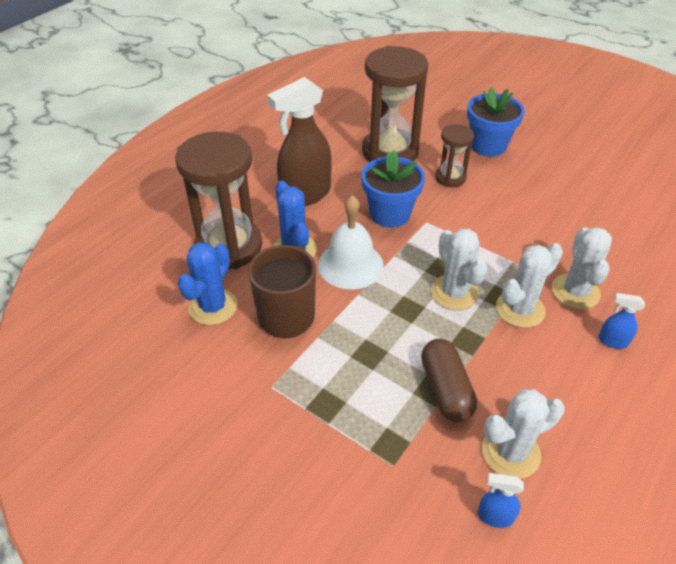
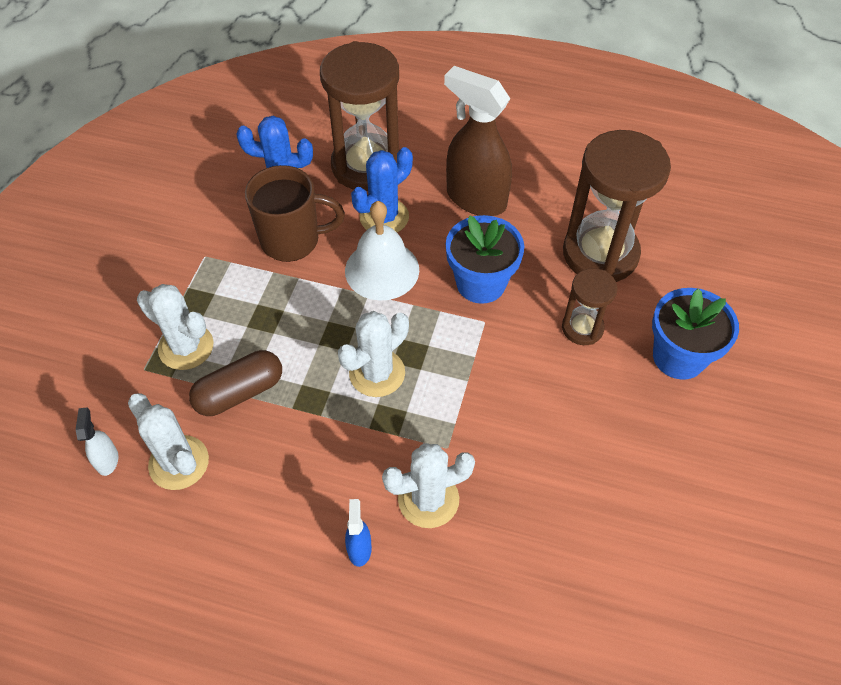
camera: 70 degrees right, 10 degrees up
blue spray bottle [477,473,524,528] -> white spray bottle [76,407,118,476]
white cactus [496,243,563,328] -> white cactus moved to [137,284,213,370]

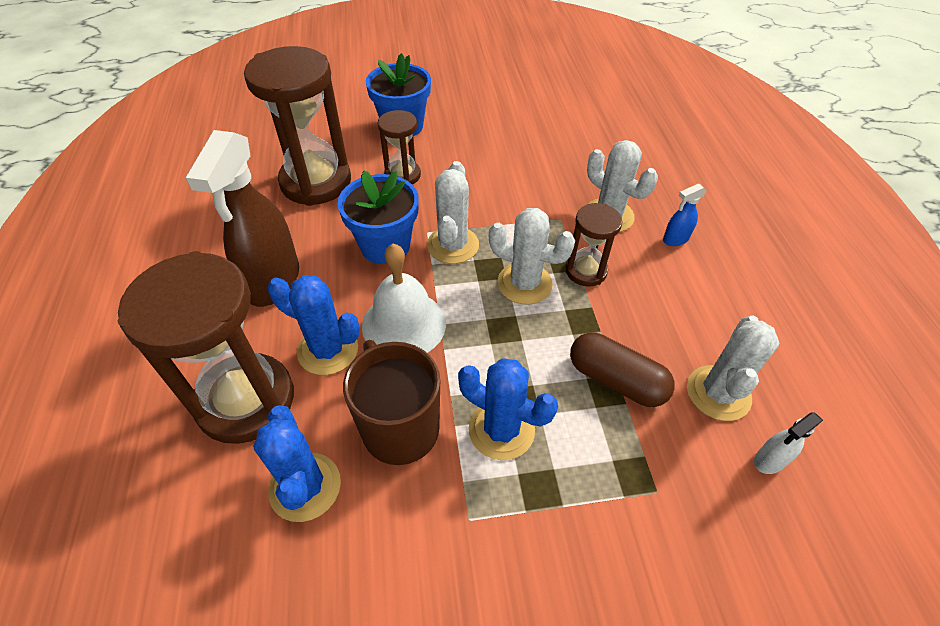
camera: 115 degrees left, 5 degrees down
white cactus [137,284,213,370] -> white cactus moved to [427,161,479,264]
none -> blue cactus [458,358,558,460]
none -> brown hourglass [566,203,622,286]

